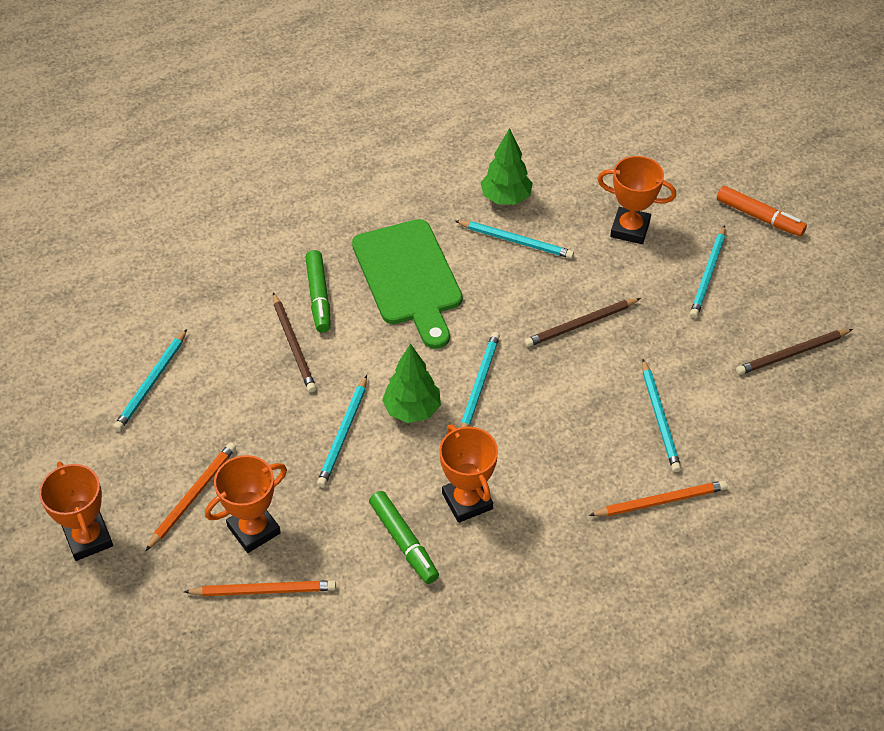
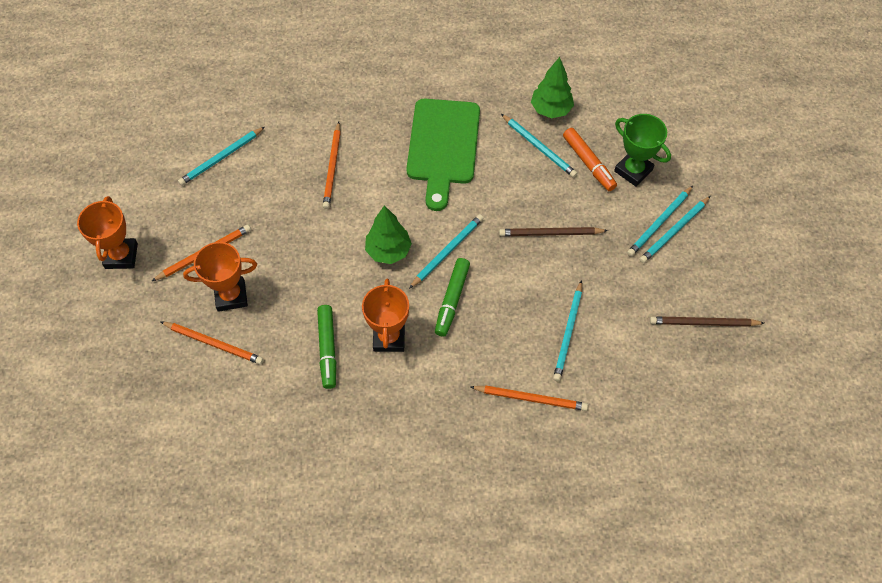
camera: 25 degrees right, 10 degrees up
brown pencil [273,293,316,392] -> orange pencil [323,122,341,209]
green marker [305,250,331,333] -> green marker moved to [435,258,470,337]
turquoise pencil [317,375,367,487] -> turquoise pencil moved to [627,186,693,257]
orange trophy [597,156,676,244] -> green trophy [614,114,671,187]
orange marker [717,186,807,237] -> orange marker moved to [563,128,617,191]

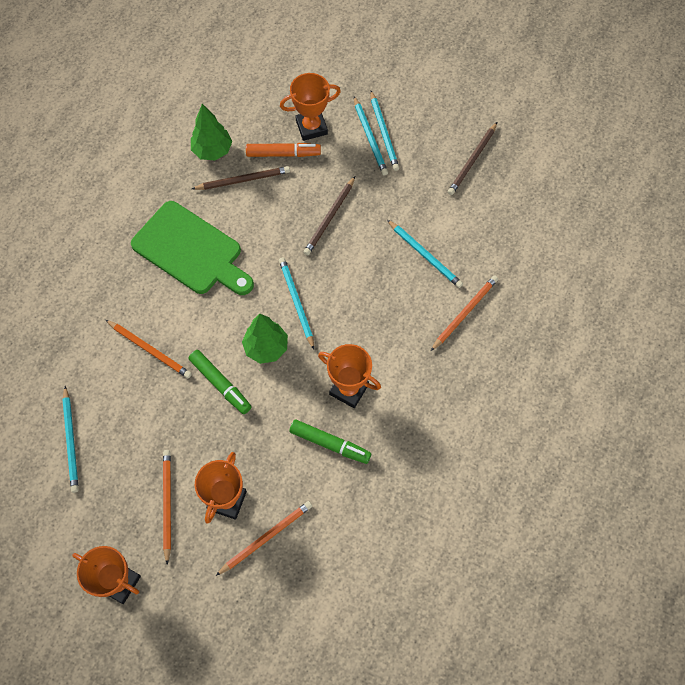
camera: 60 degrees left, 5 degrees up
green marker [435,258,470,337] -> green marker moved to [188,350,252,414]
turquoise pencil [501,114,577,178] -> brown pencil [192,166,290,190]
green trophy [614,114,671,187] -> orange trophy [280,73,341,141]

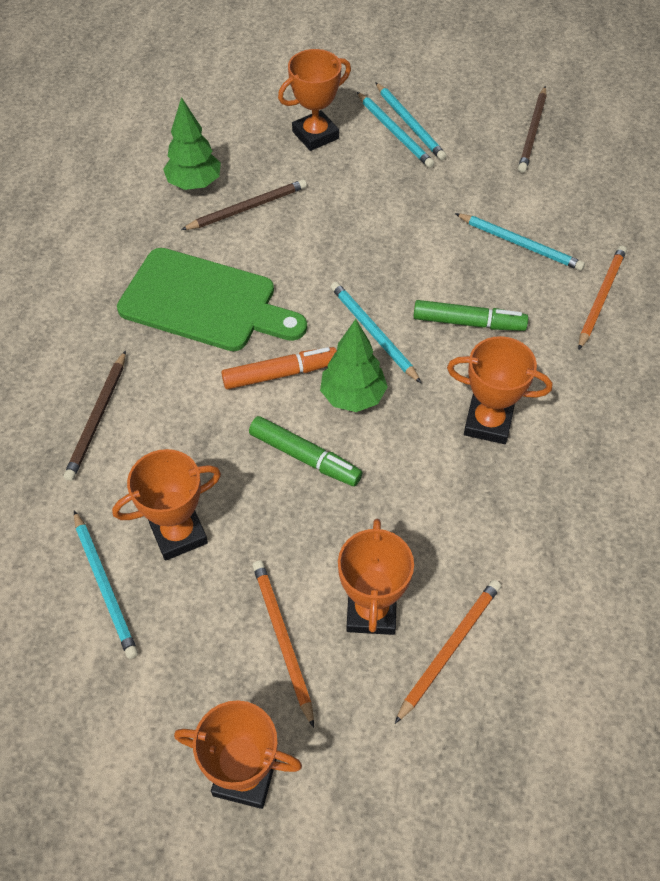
camera: 15 degrees left, 10 degrees down
orange pencil [106,320,192,379] -> none
orange marker [246,143,321,157] -> orange marker moved to [221,347,337,389]
green marker [289,419,371,464] -> green marker moved to [413,300,528,331]
brown pencil [303,176,355,255] -> brown pencil moved to [64,350,126,481]
none -> orange trophy [112,449,221,561]

